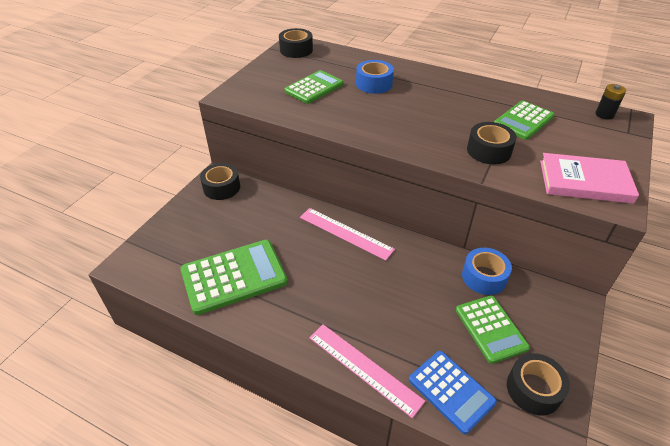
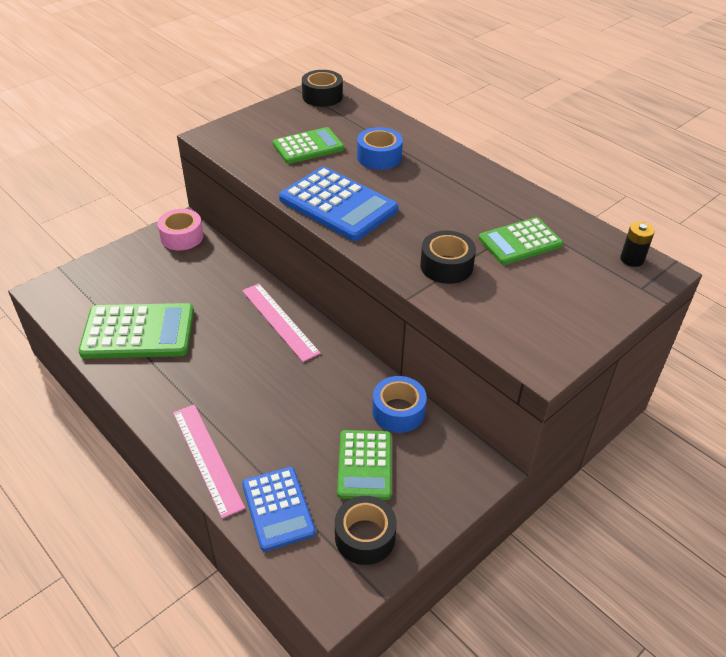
camera: 20 degrees right, 0 degrees up
black tape [200,163,240,200] -> pink tape [157,209,203,251]
pink book [540,153,639,204] -> none
none -> blue calculator [279,166,398,241]

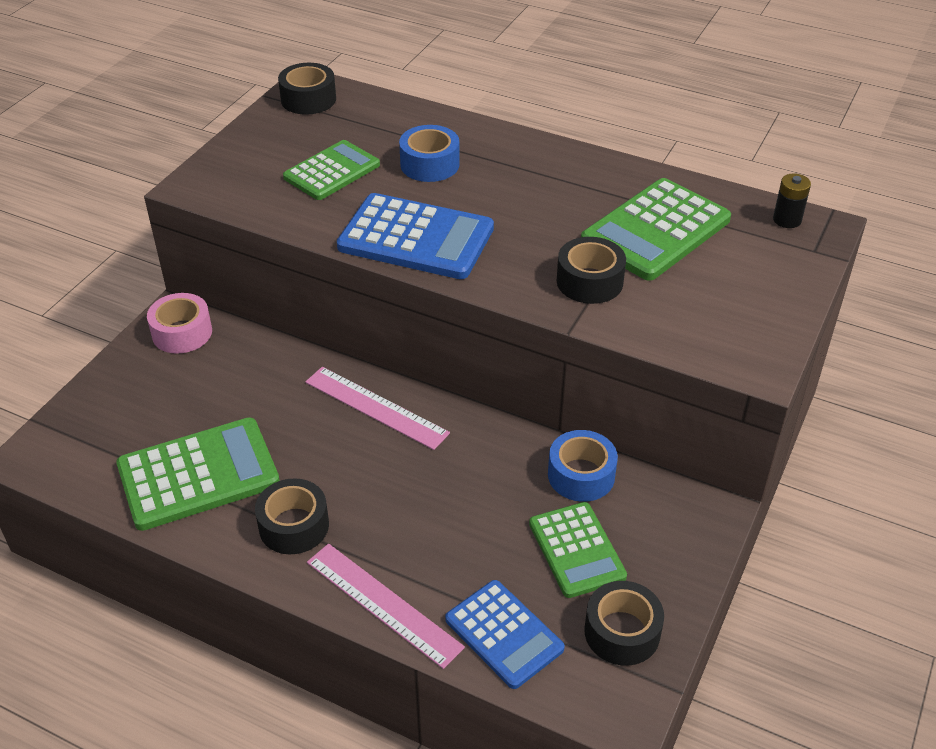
camera: 20 degrees left, 0 degrees up
green calculator [479,217,563,265] -> green calculator [581,178,731,281], size x1.52
none -> black tape [255,478,329,554]

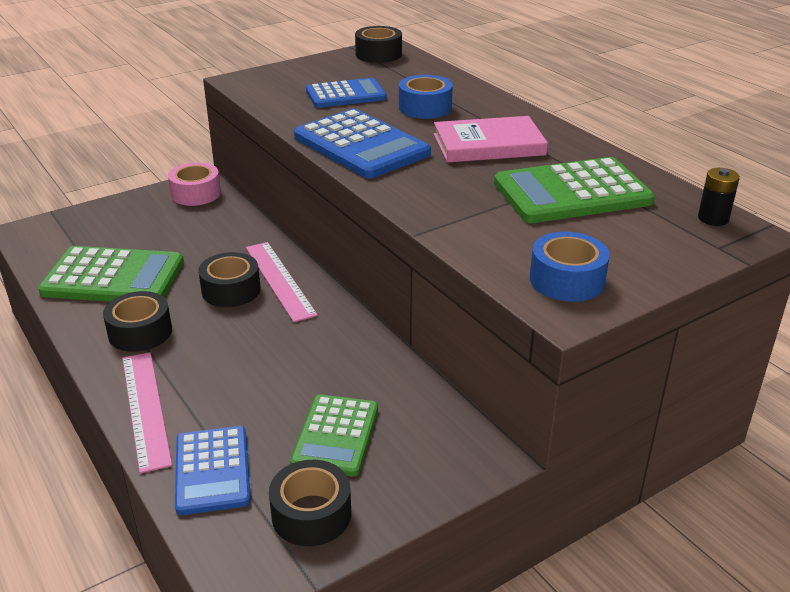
camera: 30 degrees right, 10 degrees down
green calculator [283,140,380,200] -> blue calculator [306,78,387,108]
blue tape [548,430,618,502] -> blue tape moved to [530,232,610,302]
black tape [557,237,626,304] -> black tape moved to [198,252,260,307]
none -> pink book [434,116,548,163]

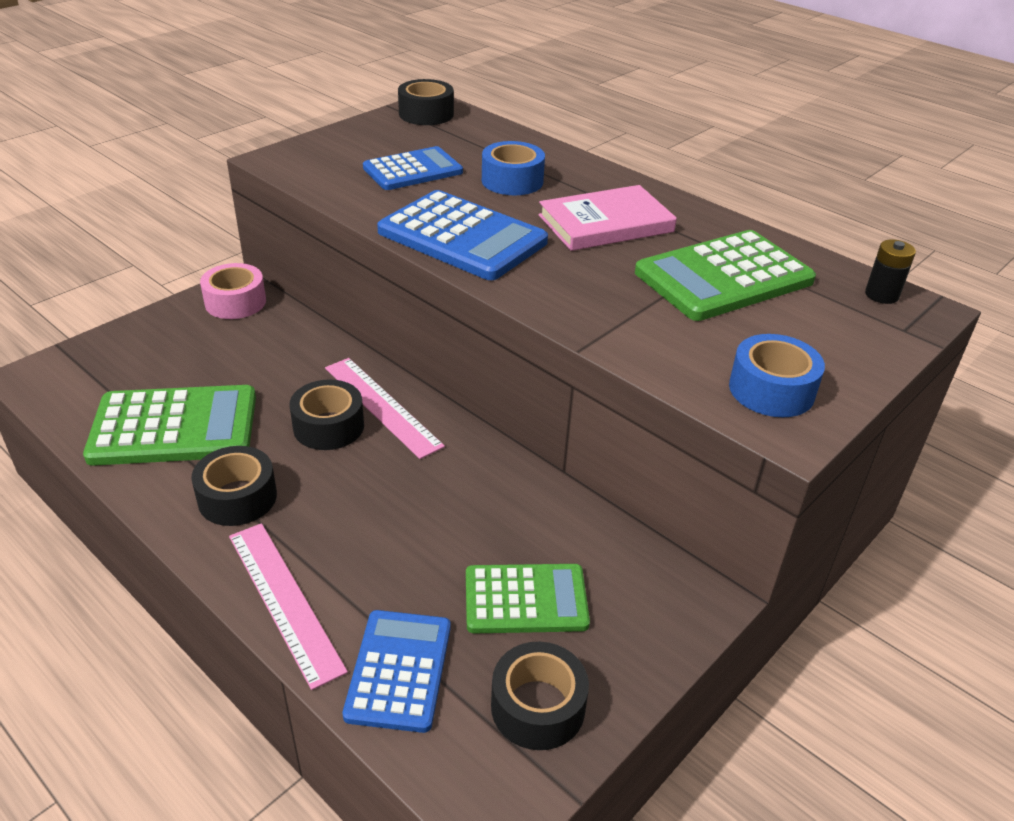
camera: 15 degrees left, 5 degrees up
blue calculator [175,426,251,515] -> blue calculator turned 150 degrees counterclockwise [343,610,451,733]
green calculator [290,394,378,477] -> green calculator turned 90 degrees counterclockwise [466,564,590,633]

